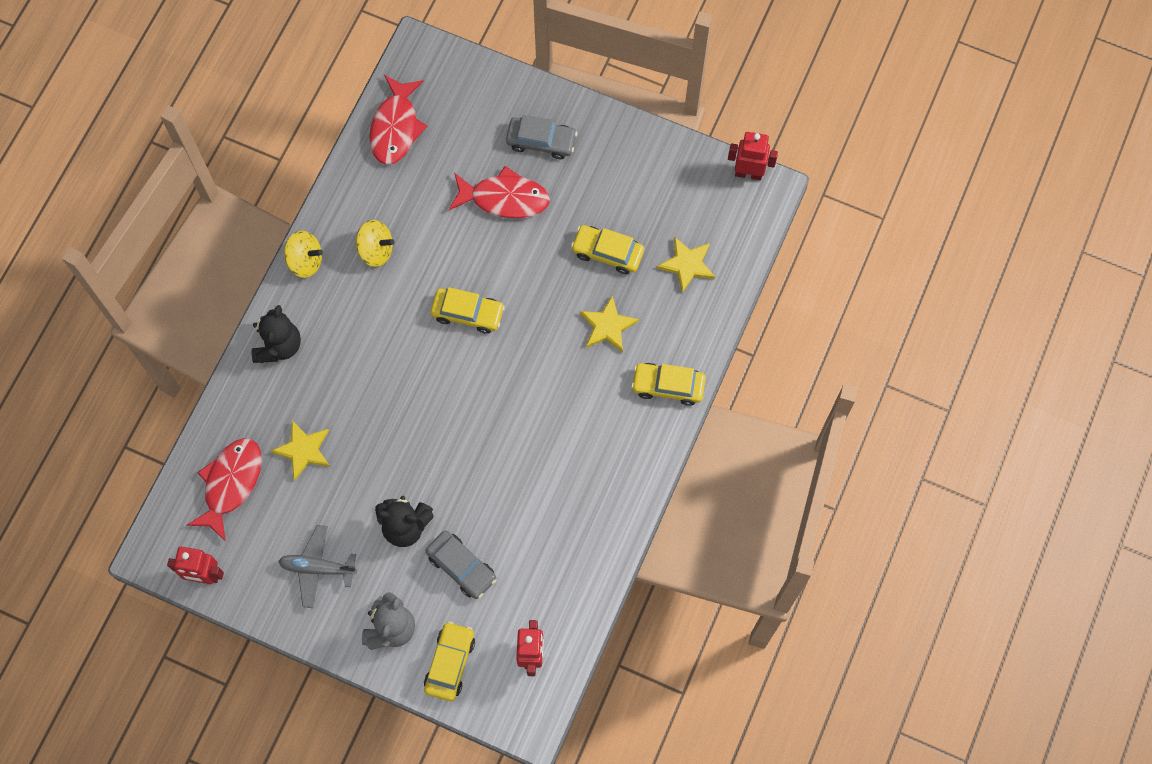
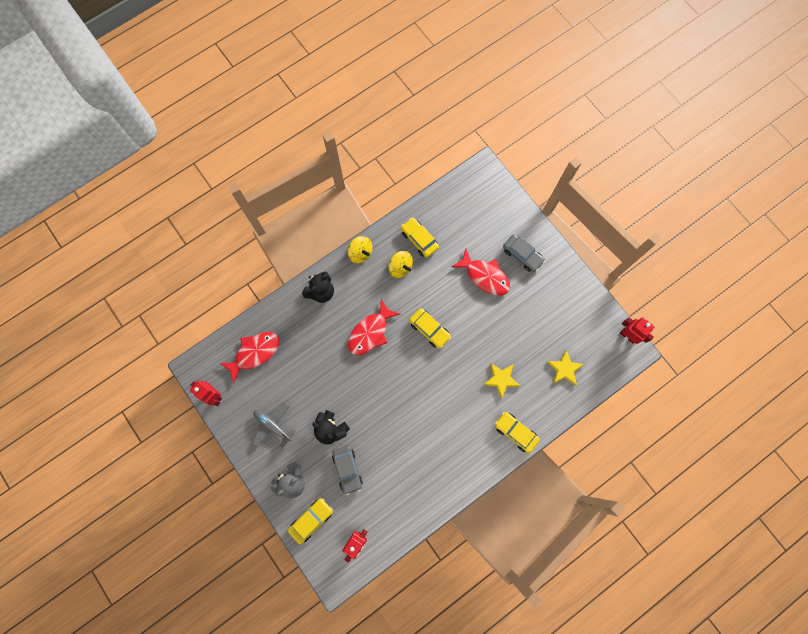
camera: 30 degrees right, 5 degrees up
yellow star [271,421,330,481] -> none
red fish [369,75,427,165] -> red fish moved to [348,299,400,355]
yellow car [571,225,644,274] -> yellow car moved to [401,218,439,258]

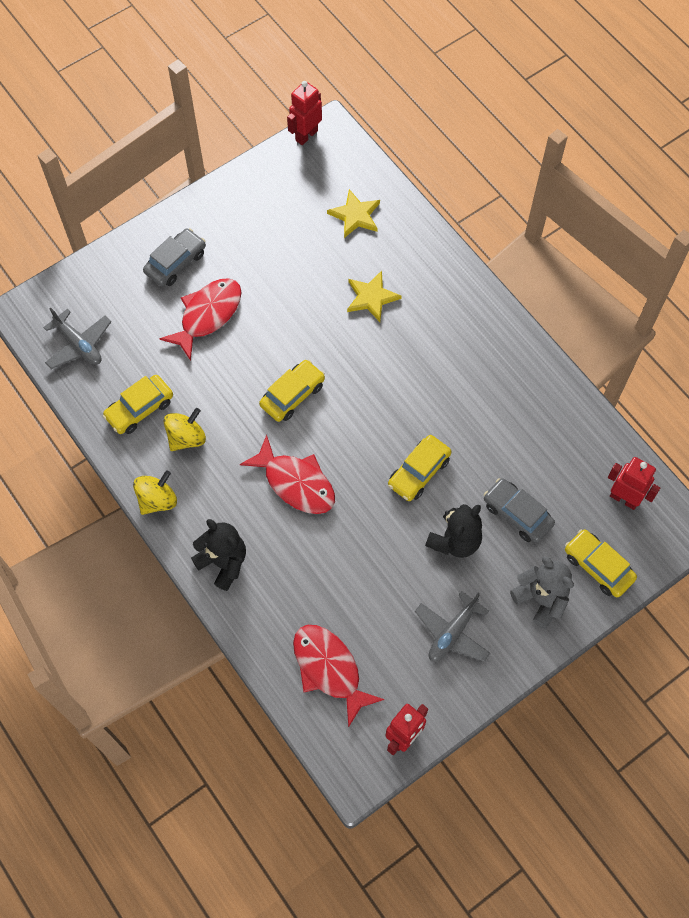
camera: 90 degrees left, 10 degrees down
grey car [332,446,363,495] -> grey car turned 120 degrees counterclockwise [484,478,555,543]
yellow car [495,412,540,453] -> yellow car moved to [388,435,452,501]
none -> grey plane [43,307,111,369]

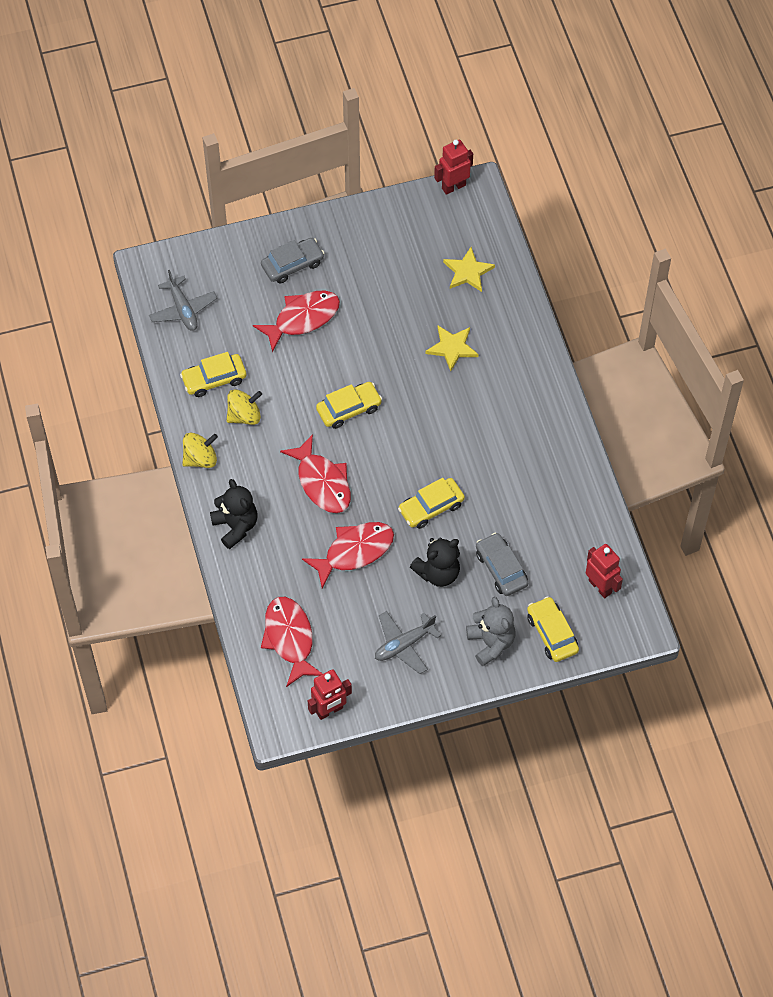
camera: 20 degrees right, 5 degrees down
none -> red fish [302,522,394,588]

